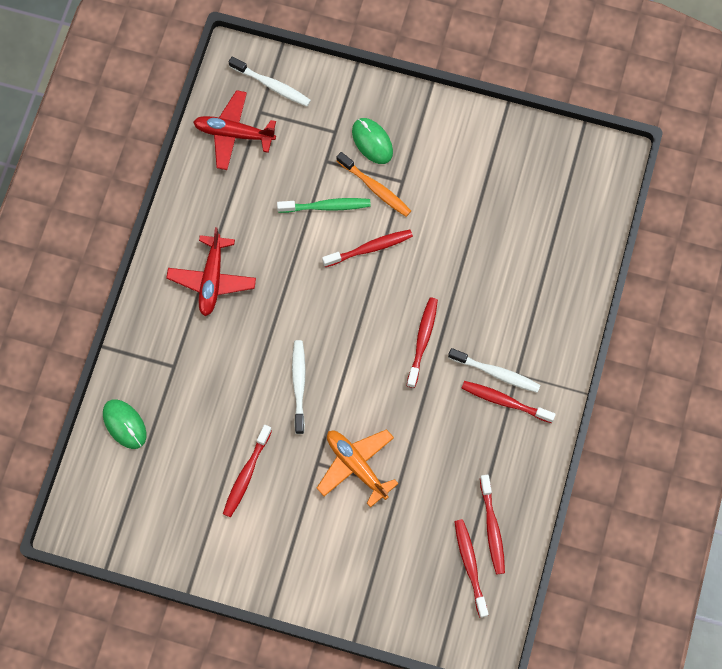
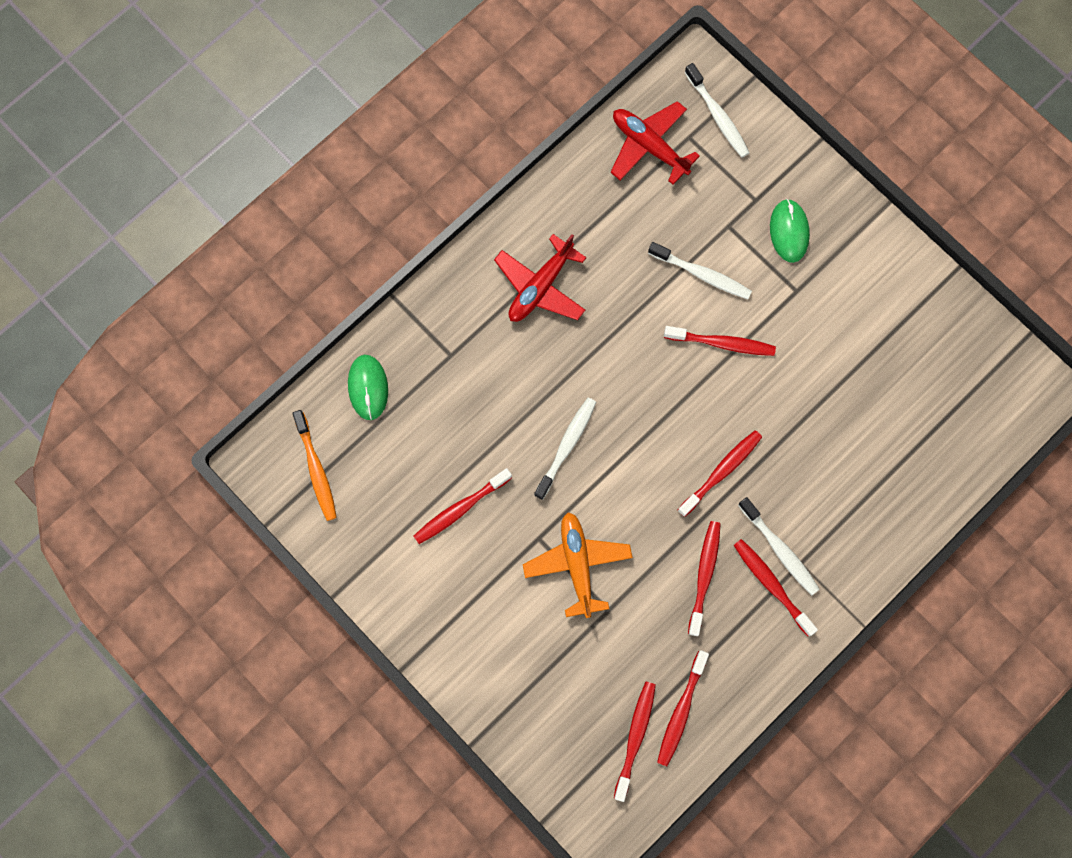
camera: 30 degrees right, 5 degrees up
green toothbrush [277,198,371,213] -> white toothbrush [648,242,752,299]
orange toothbrush [337,152,411,217] -> orange toothbrush moved to [293,410,337,521]
none -> red toothbrush [688,521,721,636]

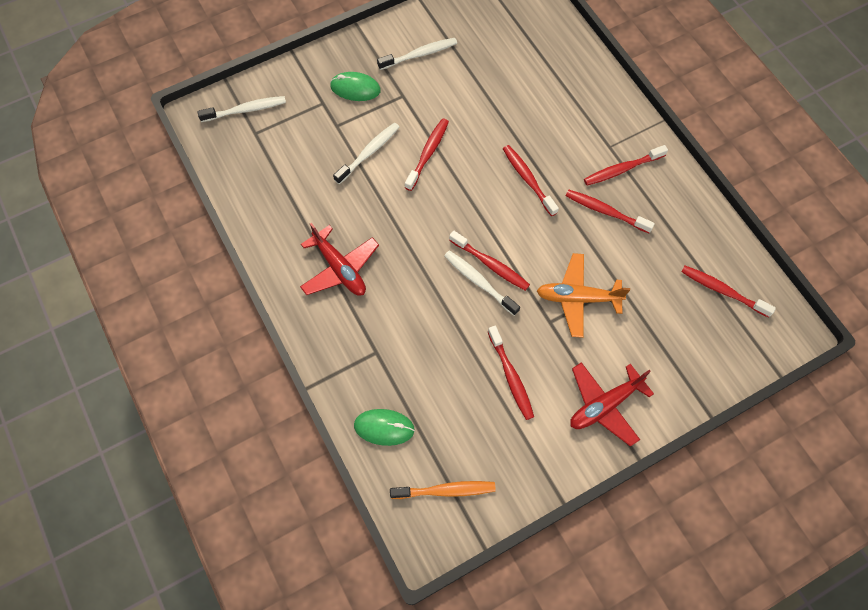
camera: 75 degrees left, 10 degrees down
red plane [611,101,700,185] -> red plane moved to [570,362,654,447]
red toothbrush [657,650,709,766] -> red toothbrush moved to [449,230,530,291]
white toothbrush [738,497,819,595] -> white toothbrush moved to [377,38,457,70]

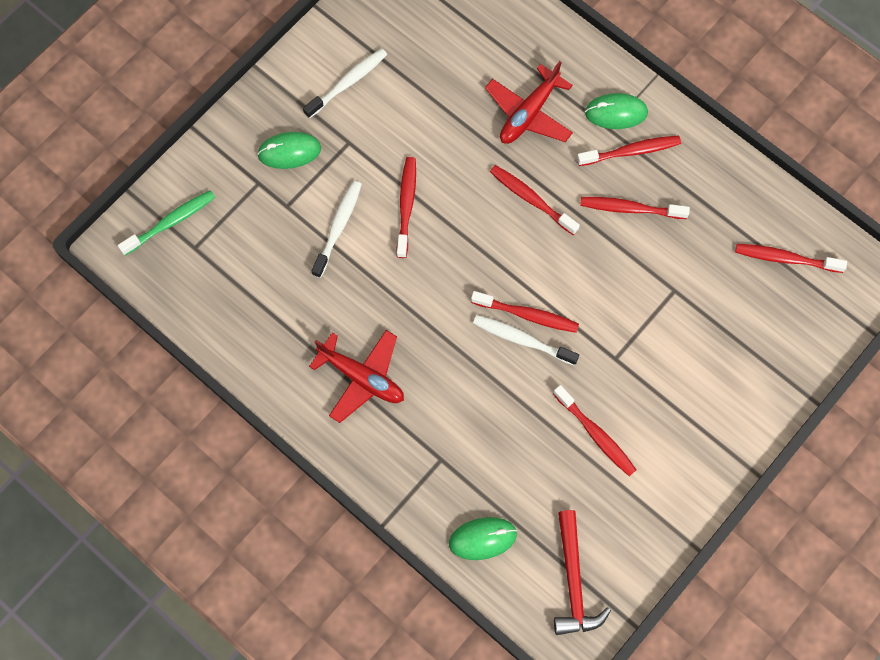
camera: 20 degrees left, 5 degrees up
white toothbrush [197,96,286,122] -> green toothbrush [118,190,215,255]
orange toothbrush [390,481,496,499] -> red hammer [554,510,611,635]
orange plane [537,253,630,338] -> none
red plane [570,362,654,447] -> red plane moved to [485,61,573,144]
red toothbrush [584,145,668,185] -> red toothbrush turned 150 degrees counterclockwise [577,136,681,166]
none -> green mouse [585,93,648,129]

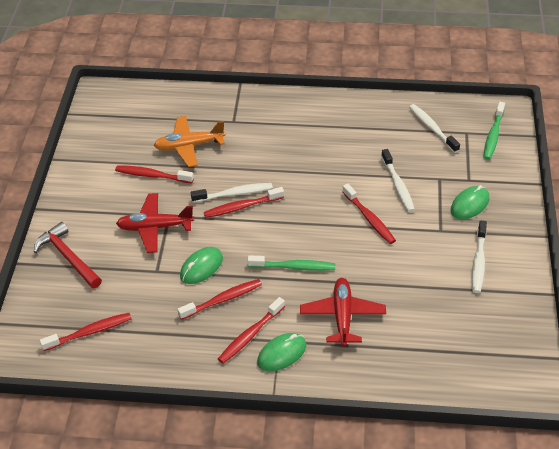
camera: 145 degrees right, 25 degrees down
red plane [309,330,404,423] -> red plane moved to [116,193,194,253]
green mouse [449,517,517,560] -> green mouse moved to [180,247,223,284]
red toothbrush [490,165,580,235] -> green toothbrush [248,255,336,271]
red hammer [554,510,611,635] -> red hammer moved to [34,222,102,289]
none -> orange plane [154,116,225,167]
none -> white toothbrush [409,104,460,153]

